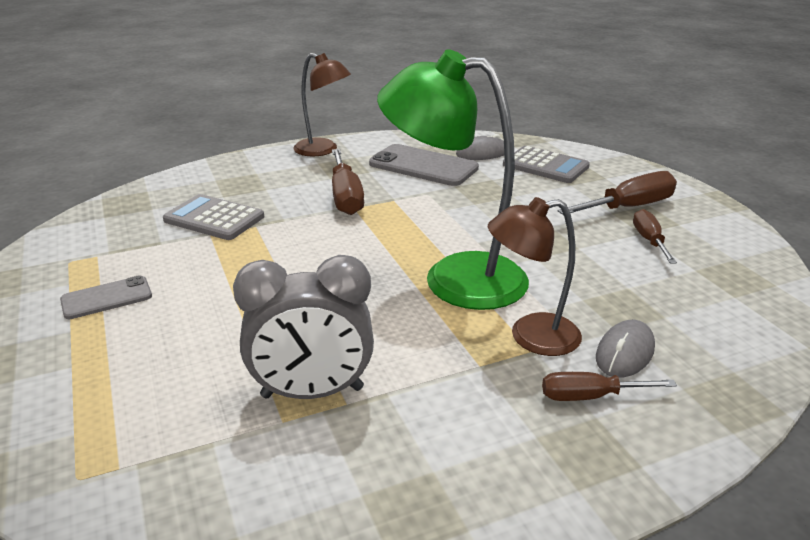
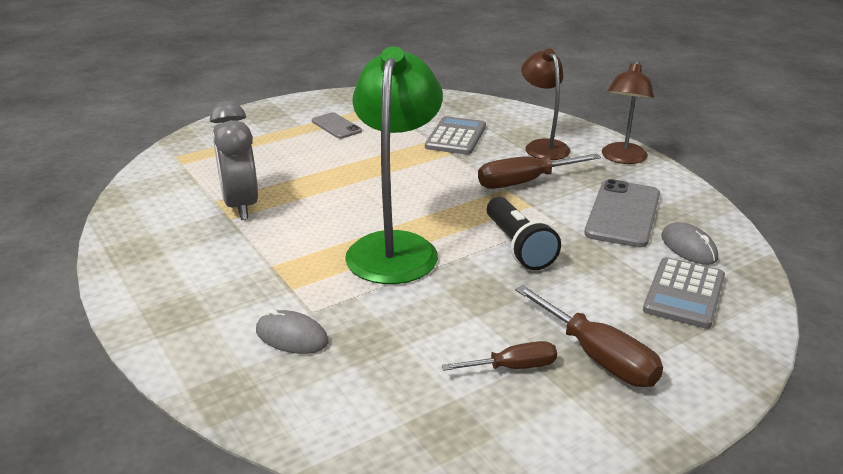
camera: 80 degrees right, 0 degrees up
brown lamp [488,197,582,356] -> brown lamp moved to [521,48,571,160]
brown screwdriver [542,372,677,401] -> none
none -> black flashlight [487,197,561,270]

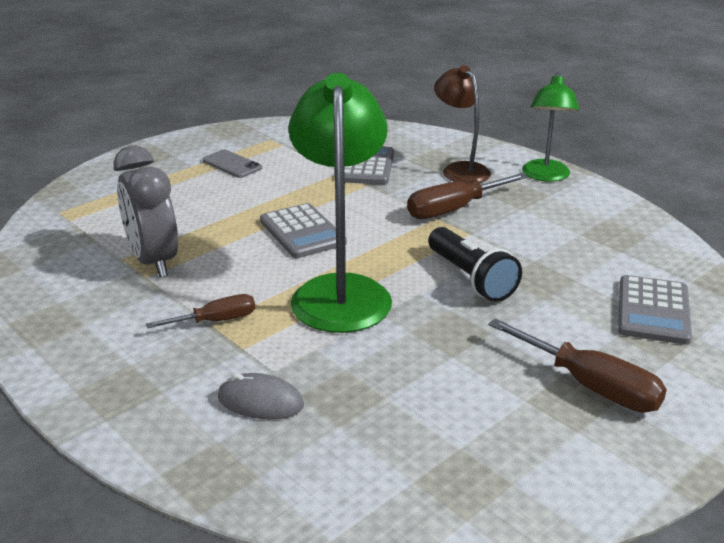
camera: 10 degrees left, 0 degrees up
brown screwdriver [442,341,557,371] -> brown screwdriver moved to [146,294,255,328]
grey phone [584,179,660,248] -> none
brown lamp [602,60,654,164] -> green lamp [522,72,579,182]
grey mouse [661,222,718,265] -> none
none -> grey calculator [260,203,347,258]

